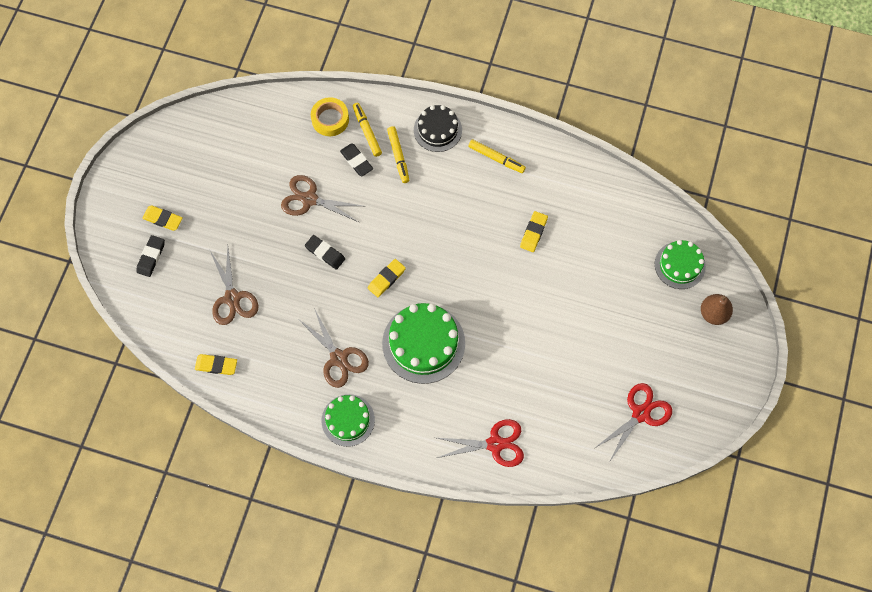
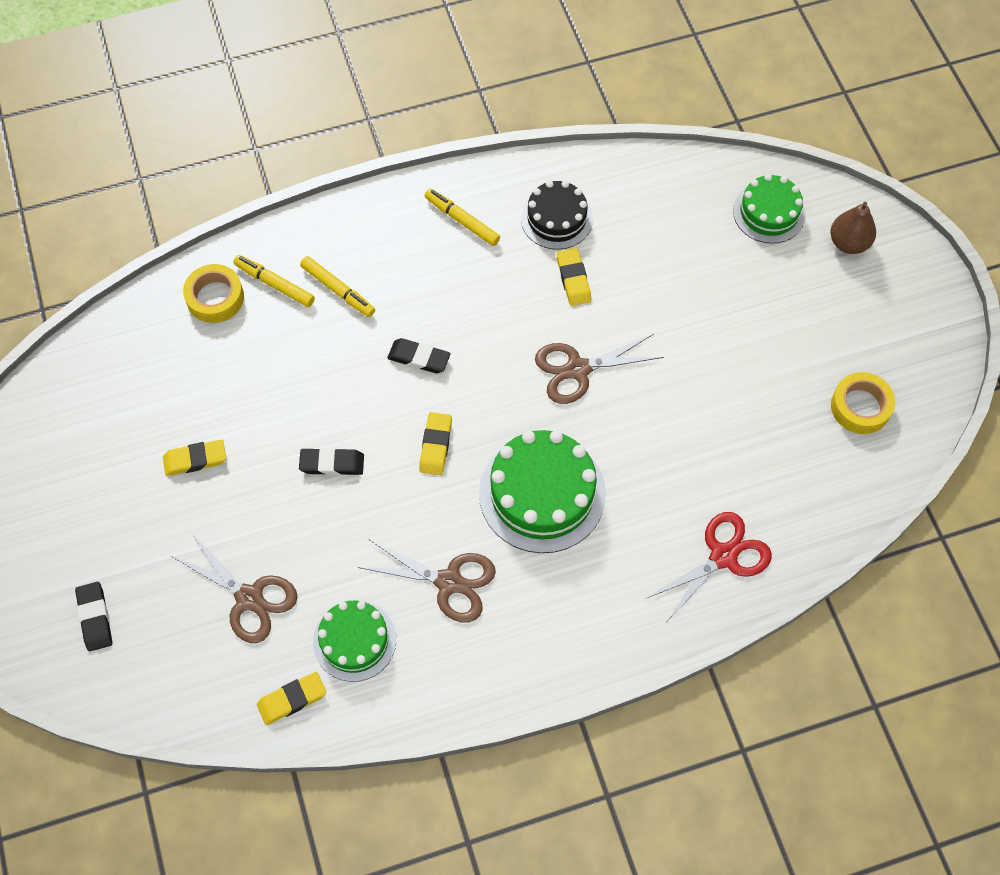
camera: 35 degrees left, 5 degrees down
yellow eraser [142,205,183,231] -> yellow eraser moved to [163,439,226,476]
brown scissors [281,175,363,222] -> brown scissors moved to [535,334,664,404]
green cake [322,394,375,447] -> green cake moved to [313,601,396,682]
black eraser [340,143,373,176] -> black eraser moved to [387,338,451,373]
black cake [414,105,462,152] -> black cake moved to [521,181,593,250]
yellow marker [468,139,526,173] -> yellow marker turned 135 degrees counterclockwise [425,189,500,246]
red scissors [595,383,672,461] -> yellow tape [831,372,895,434]

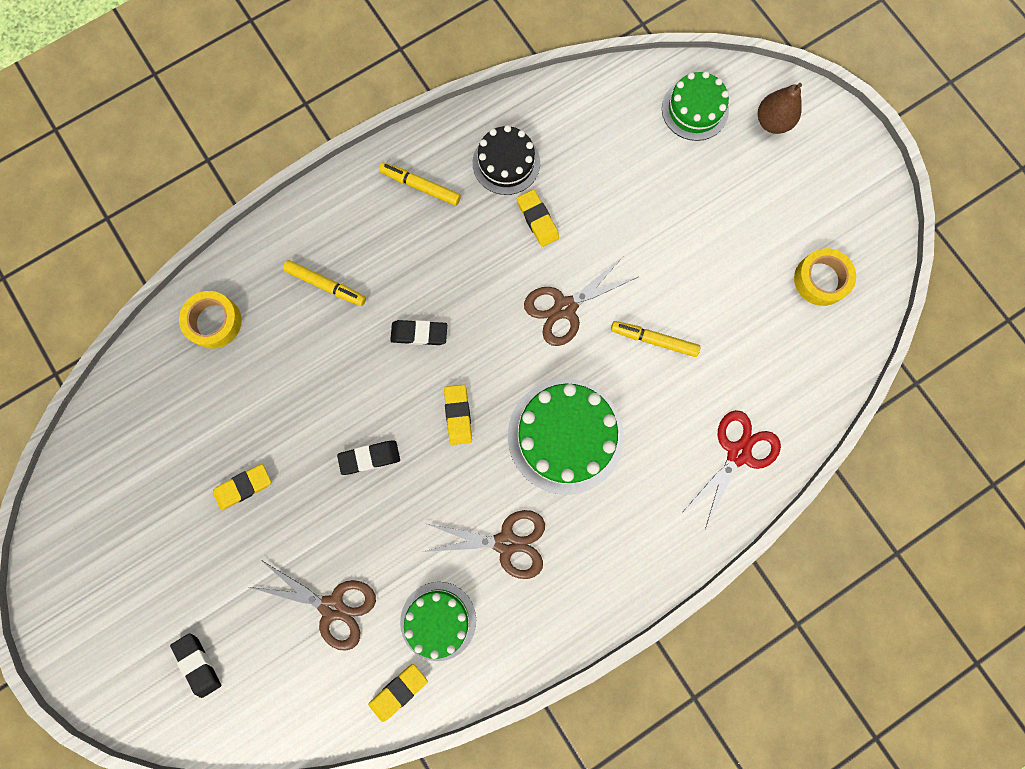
camera: 15 degrees left, 15 degrees up
yellow marker [233,255,315,307] -> yellow marker moved to [611,321,700,357]

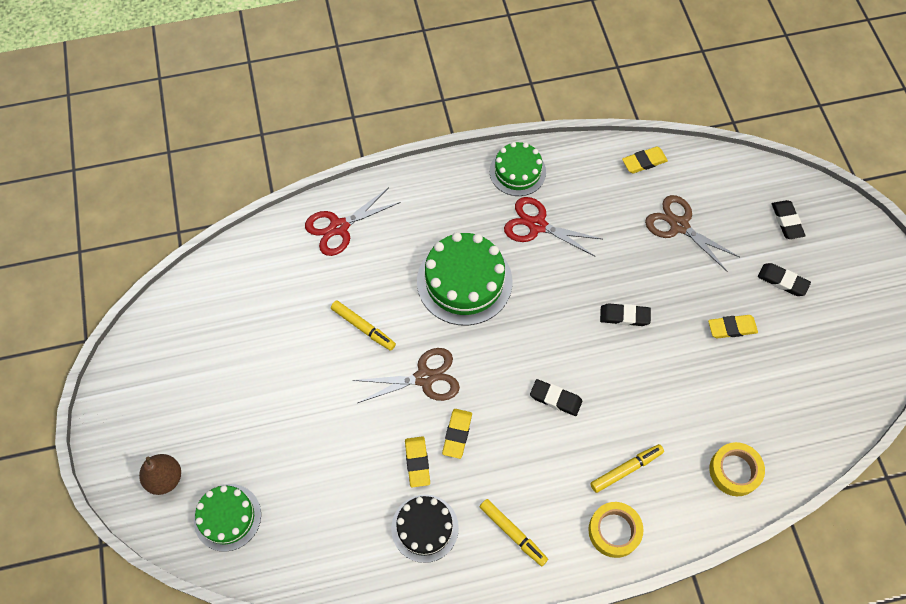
camera: 160 degrees left, 15 degrees down
yellow marker [283,260,366,306] -> yellow marker turned 105 degrees clockwise [590,444,664,493]
green cake [400,582,476,661] -> green cake moved to [490,142,546,196]
brown scissors [423,510,545,579] -> red scissors [504,197,602,257]
yellow eraser [444,385,472,445] -> yellow eraser moved to [442,409,472,459]
yellow tape [794,248,856,306] -> yellow tape moved to [588,502,643,558]
none -> black eraser [758,263,811,296]

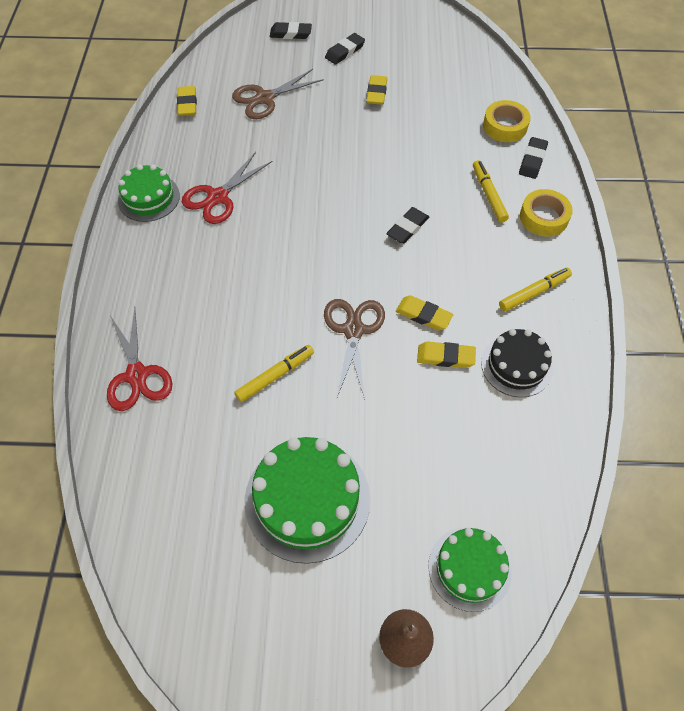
camera: 75 degrees left, 5 degrees down
green cake [417,232,512,325] -> green cake moved to [244,437,370,564]
black eraser [600,303,651,326] -> black eraser moved to [519,137,548,179]

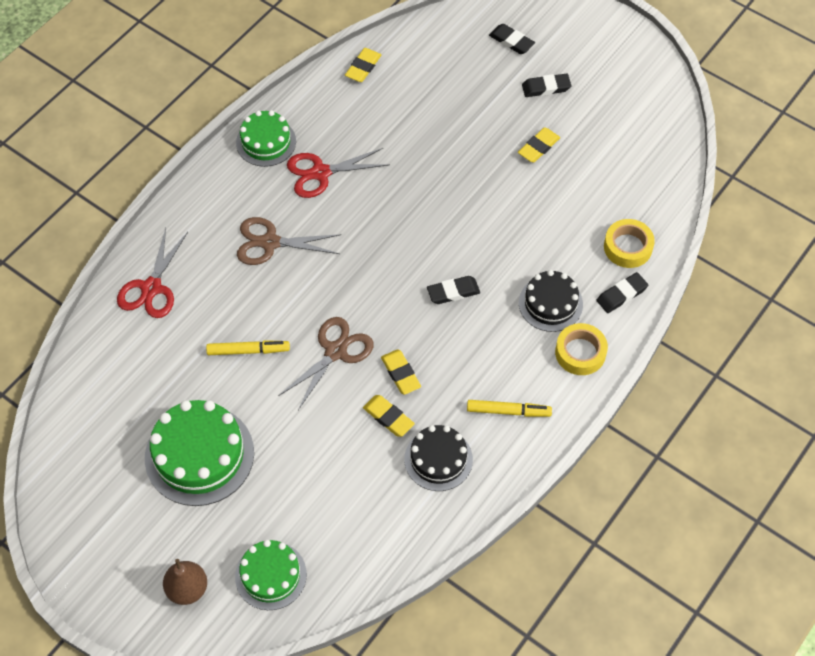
camera: 35 degrees right, 0 degrees up
brown scissors [232,69,324,119] -> brown scissors moved to [237,217,341,265]
yellow marker [473,160,509,223] -> black cake [519,270,583,332]

